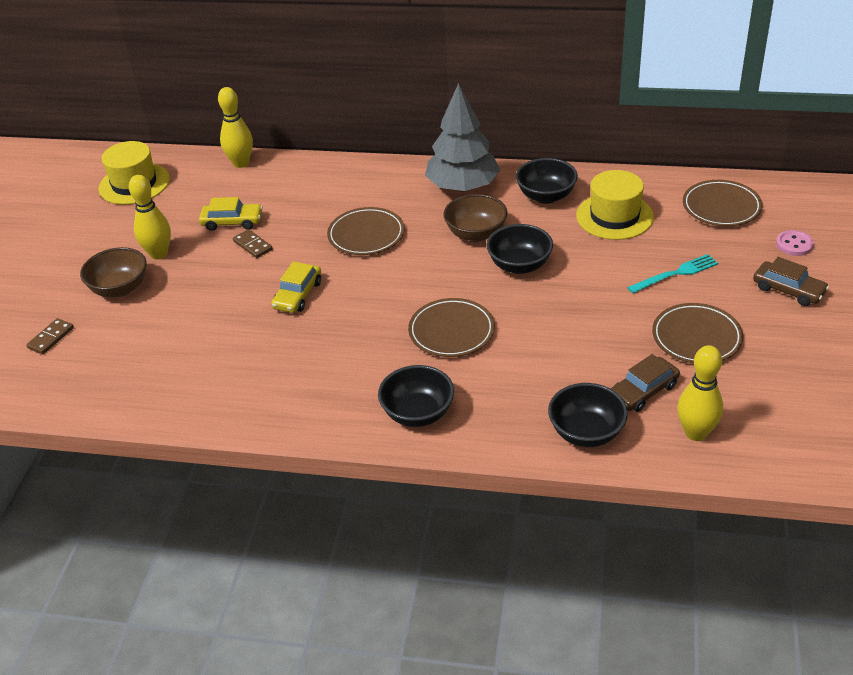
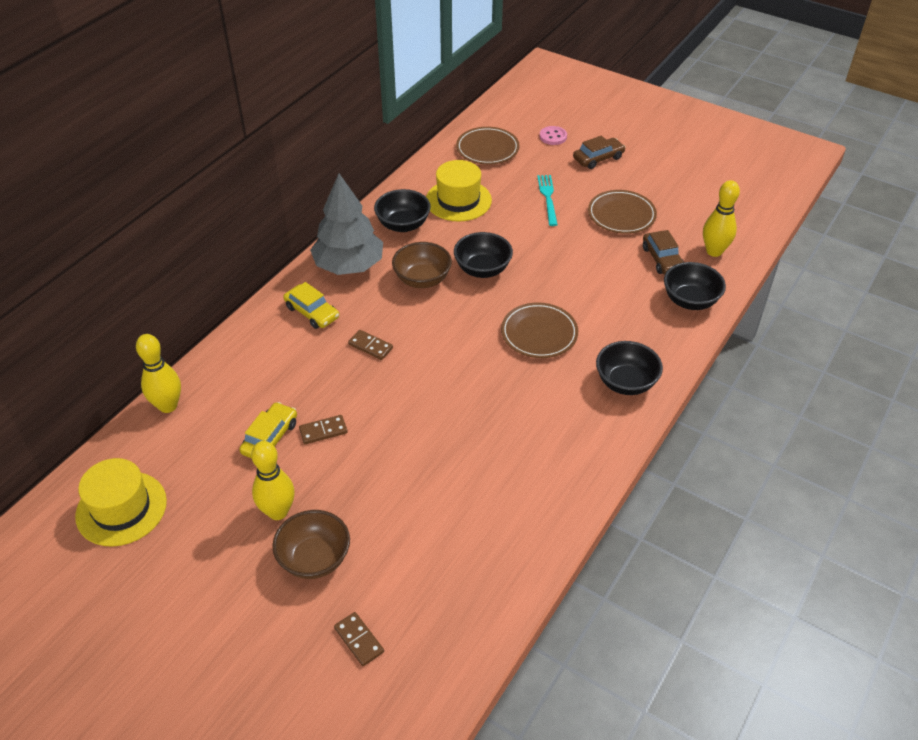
camera: 70 degrees left, 5 degrees up
yellow car [271,261,321,313] -> yellow car moved to [283,282,339,329]
brown plate [327,207,405,255] -> brown domino [348,330,393,360]

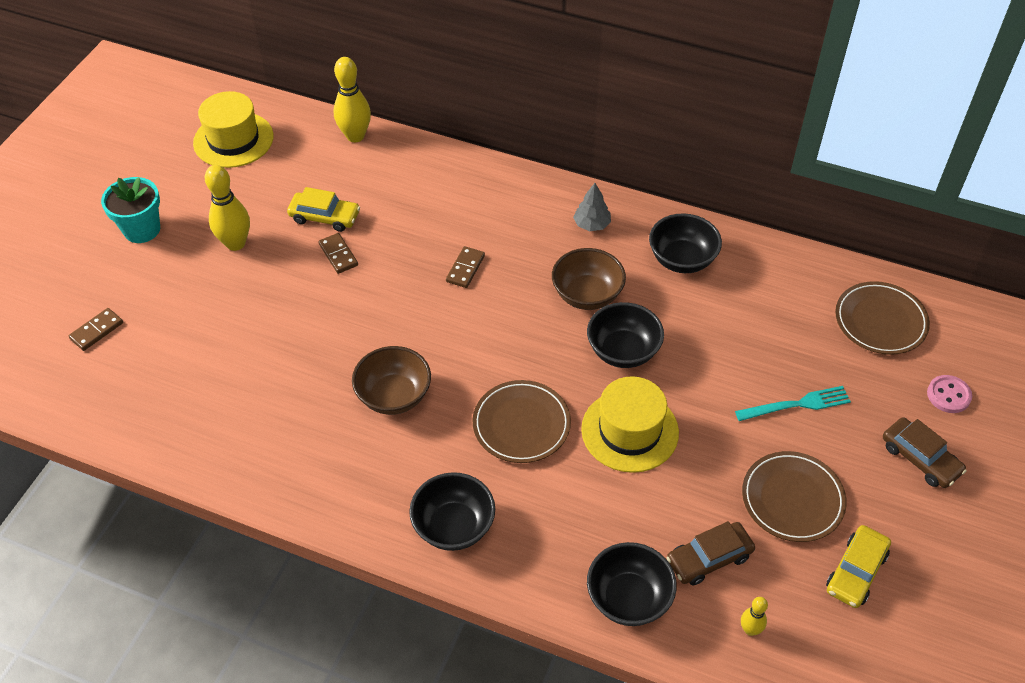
camera: 80 degrees right, 5 degrees up
brown bowl [272,510,350,579] -> brown bowl moved to [352,346,431,415]
yellow car [283,282,339,329] -> yellow car moved to [826,525,891,608]
grey tree [310,174,383,275] -> grey tree [573,183,611,231], size x0.44
yellow hat [426,160,492,222] -> yellow hat moved to [581,376,679,473]
yellow bowling pin [703,180,740,257] -> yellow bowling pin [741,597,768,636], size x0.51
none -> turquoise flower pot [101,177,160,243]

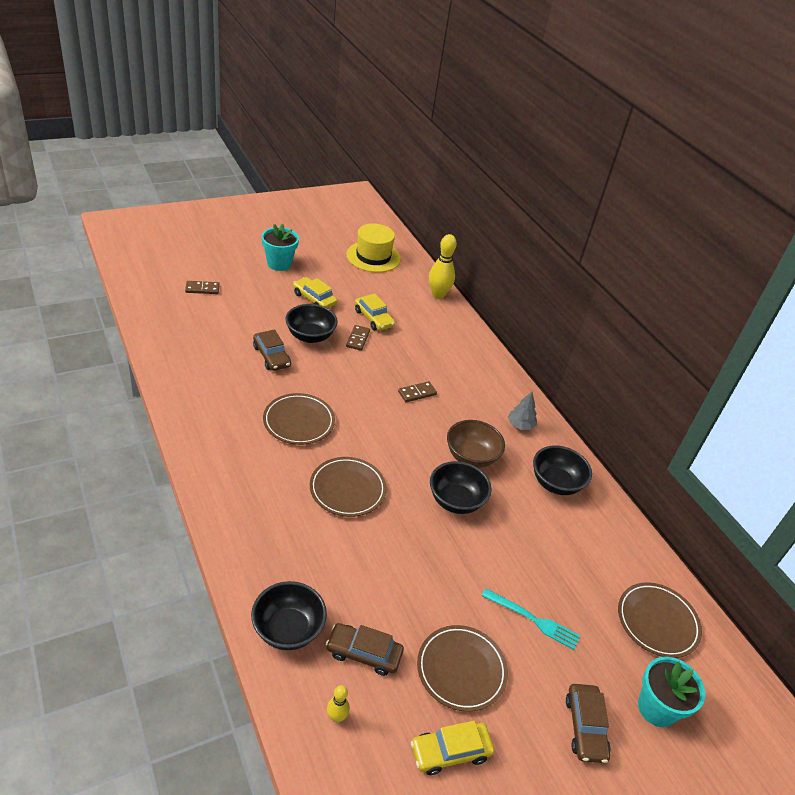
camera: 35 degrees right, 10 degrees down
yellow bowling pin [205,165,250,251] -> yellow car [293,277,337,308]
brown bowl [352,346,431,415] -> brown plate [263,393,335,445]
black bowl [409,472,495,551] -> black bowl moved to [285,304,338,343]
yellow hat [581,376,679,473] -> none
pink button [927,375,972,413] -> turquoise flower pot [638,657,705,727]
none -> brown car [253,329,291,371]

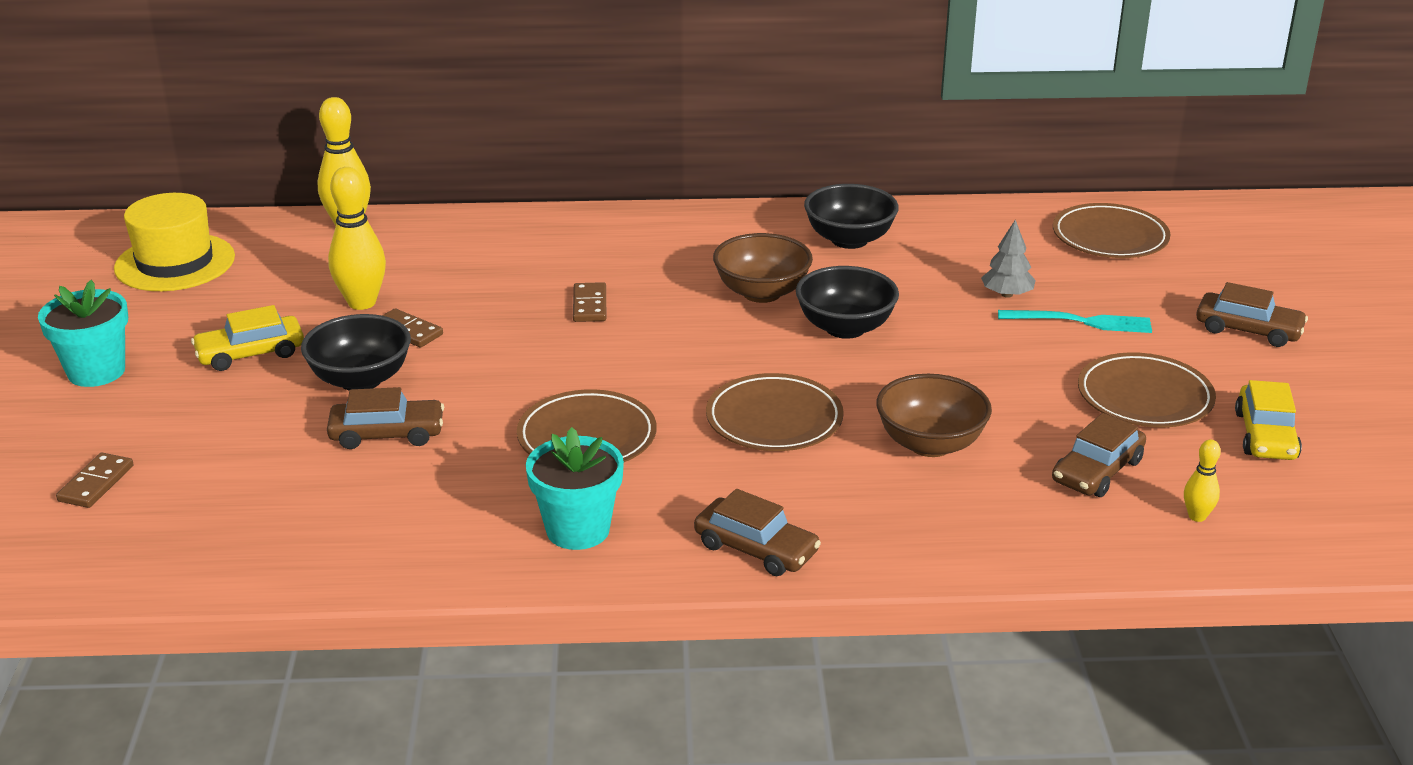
camera: 60 degrees left, 10 degrees down
black bowl [251,581,327,650] -> none
yellow car [355,293,395,331] -> yellow bowling pin [328,167,386,310]
turquoise fork [482,588,580,650] -> turquoise fork turned 45 degrees clockwise [998,310,1152,333]
grey tree [508,392,537,430] -> grey tree moved to [981,220,1036,298]
turquoise flower pot [638,657,705,727] -> turquoise flower pot moved to [526,427,624,550]
none -> brown car [694,489,821,576]
none -> brown bowl [876,374,992,457]

